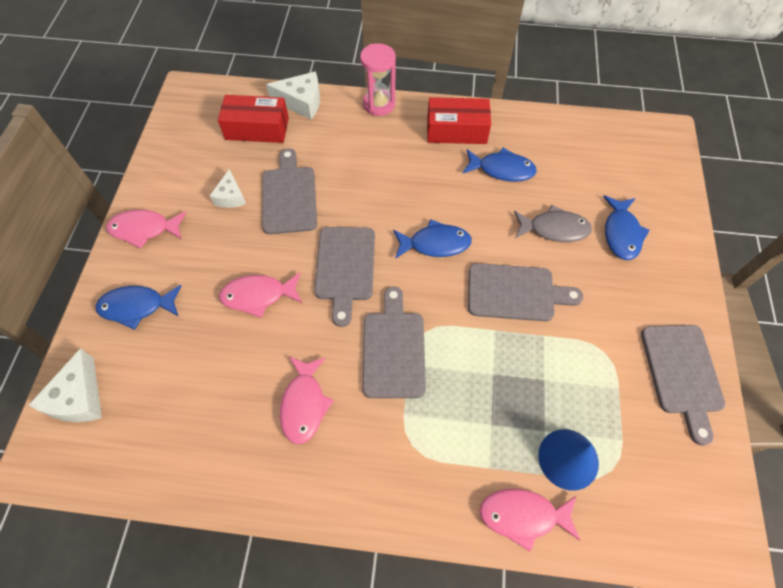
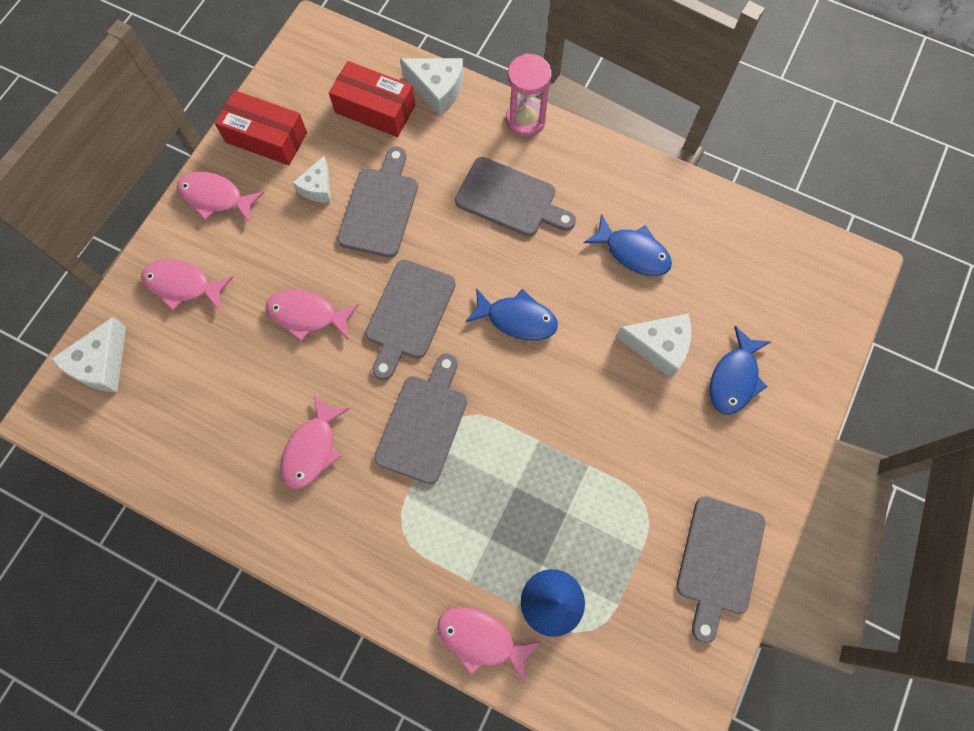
camera: 20 degrees right, 10 degrees up
blue fish [95,285,182,330] -> pink fish [141,259,233,311]
red box [427,97,491,144] -> red box moved to [215,90,307,165]
grey cutting board [468,263,583,321] -> grey cutting board moved to [455,157,576,236]
grey fish [514,205,592,242] -> white cheese [616,314,691,379]

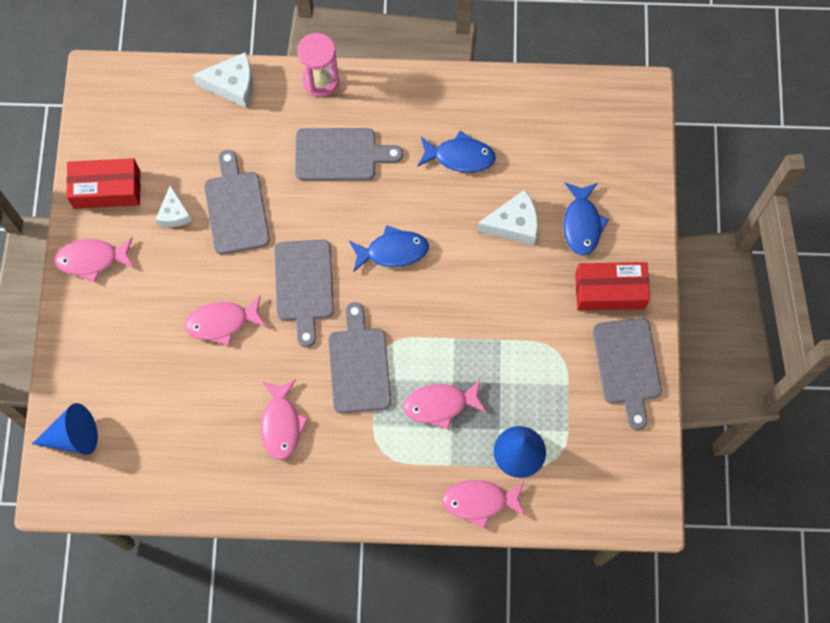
camera: 25 degrees left, 0 degrees up
white cheese [51,317,126,392] -> blue cone [32,403,98,455]
pink fish [141,259,233,311] -> pink fish moved to [403,380,486,430]
red box [329,61,415,137] -> red box moved to [575,262,650,310]

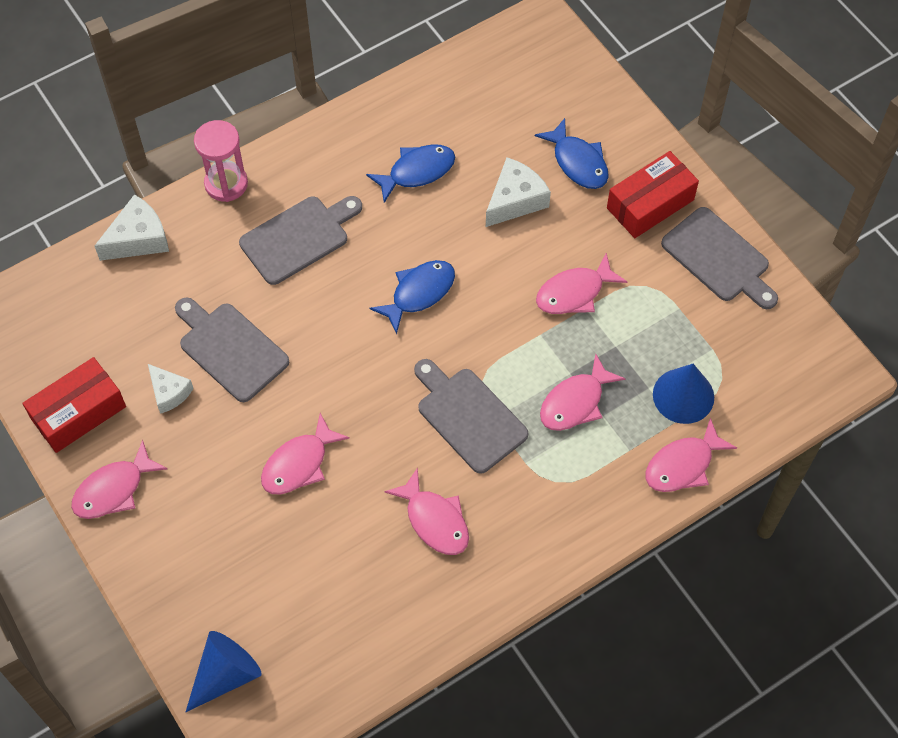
camera: 35 degrees left, 10 degrees down
grey cutting board [274,240,334,347] -> none
none -> pink fish [536,253,627,314]

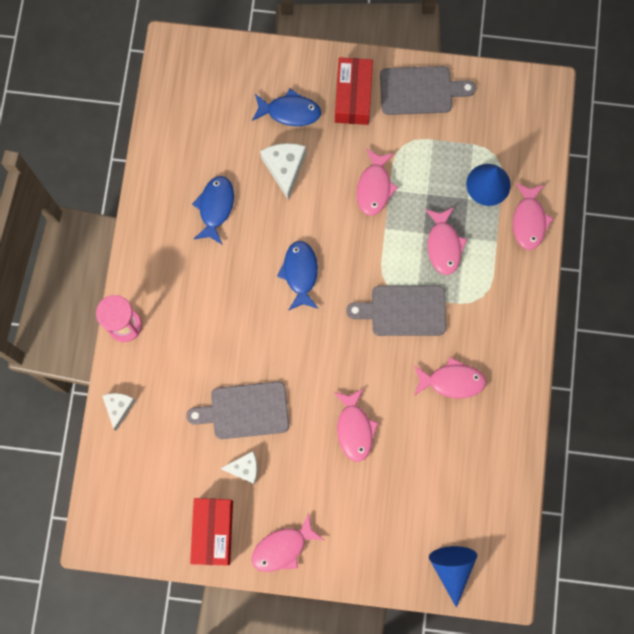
camera: 50 degrees left, 15 degrees up
pink fish [71,440,167,519] -> pink fish turned 60 degrees clockwise [251,513,324,572]
white cheese [95,194,169,261] -> white cheese [102,393,136,431], size x0.66
grey cutting board [239,196,362,285] -> none

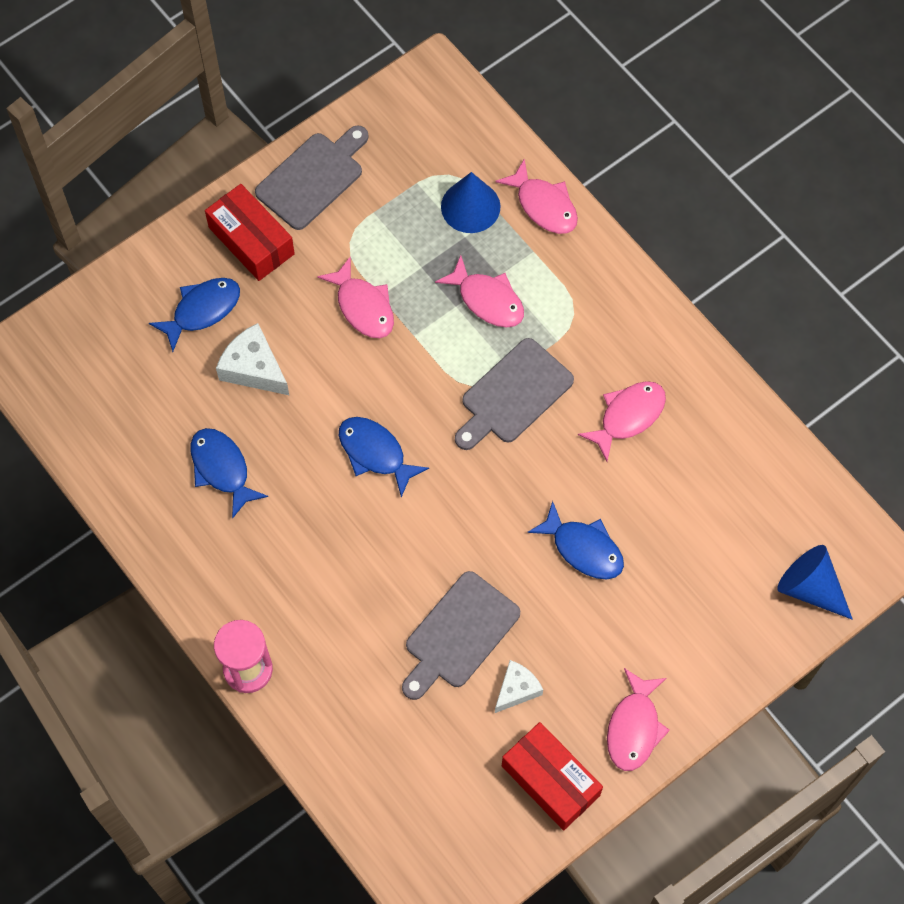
camera: 45 degrees left, 10 degrees down
white cheese [102,393,136,431] -> none
pink fish [334,388,379,462] -> blue fish [528,501,624,579]

